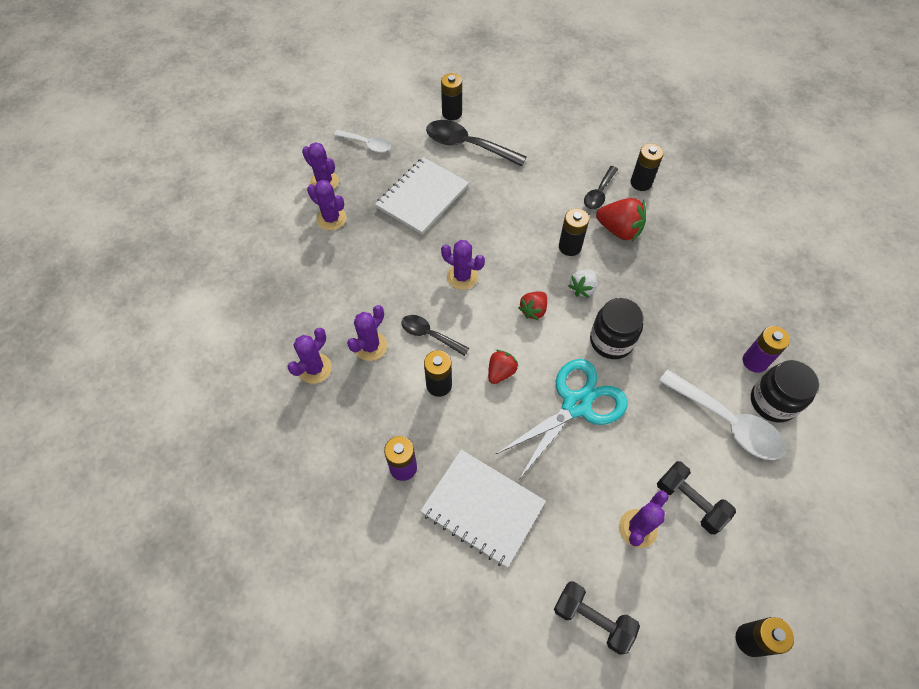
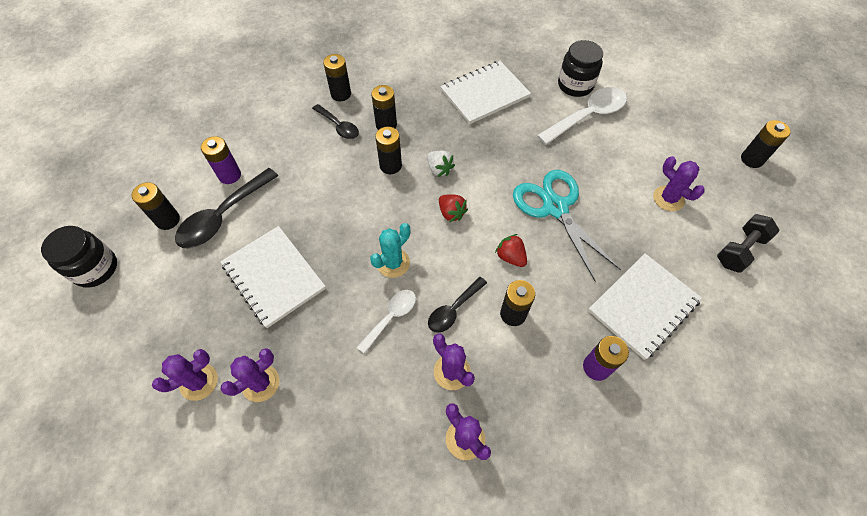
camera: 75 degrees left, 0 degrees up
white spoon [334,130,391,153] -> white spoon moved to [356,290,416,354]
purple cactus [441,240,485,290] -> turquoise cactus [370,223,410,278]
black jar [590,298,644,359] -> black jar moved to [41,226,117,288]
red strawberry [596,198,646,241] -> black battery [371,85,397,130]
black dumbbell [657,461,736,534] -> none
purple battery [743,326,790,373] -> purple battery moved to [201,136,241,184]
none -> white notebook [440,61,531,124]

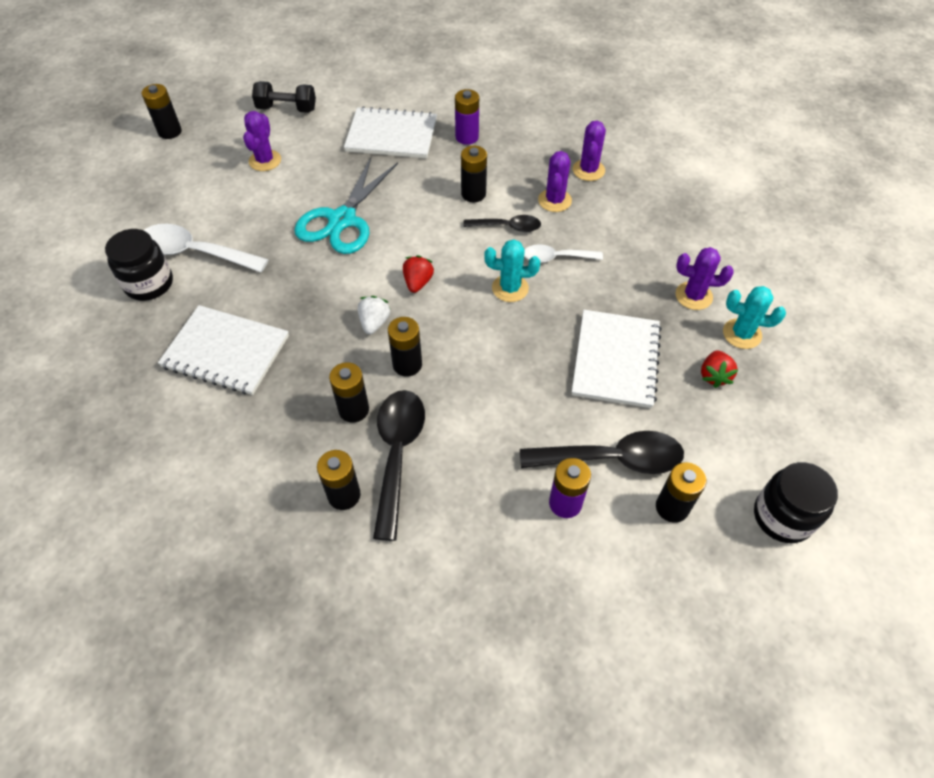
camera: 130 degrees left, 5 degrees down
purple cactus [152,349,218,401] -> turquoise cactus [723,286,786,349]
black spoon [312,104,359,139] -> black spoon [373,390,425,541], size x1.69
red strawberry [495,234,527,267] -> red strawberry moved to [701,350,738,388]

